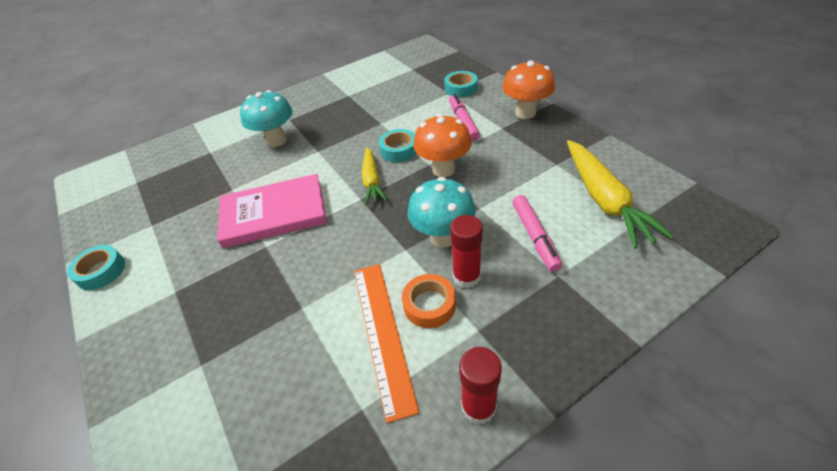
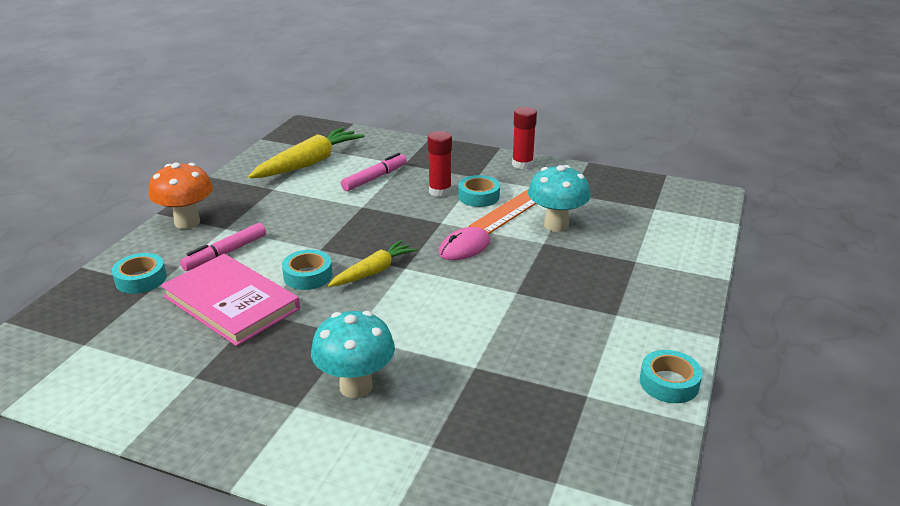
camera: 130 degrees left, 15 degrees down
pink book [217,174,327,248] -> pink book moved to [161,254,300,346]
orange tape [402,274,456,328] -> turquoise tape [458,175,500,207]
turquoise mushroom [408,177,476,248] -> turquoise mushroom moved to [528,165,590,232]
orange mushroom [413,114,472,177] -> none
none -> pink mouse [439,227,490,260]

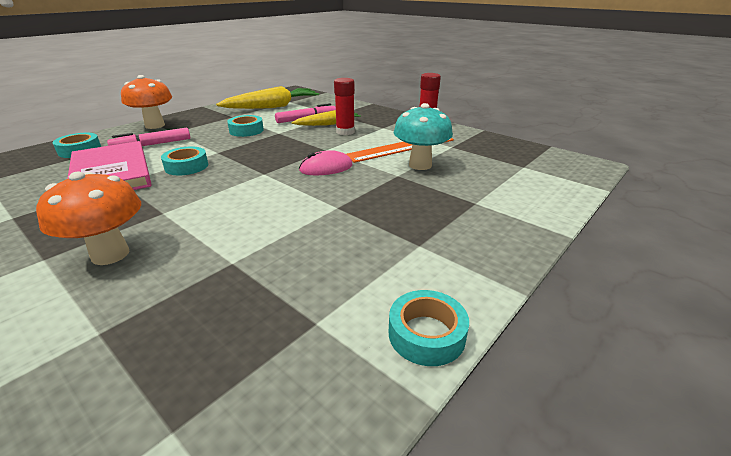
camera: 20 degrees right, 0 degrees up
turquoise mushroom [311,311,395,398] -> orange mushroom [36,172,141,265]
yellow carrot [328,240,417,287] -> yellow carrot moved to [291,110,361,126]
turquoise tape [458,175,500,207] -> turquoise tape moved to [227,115,264,137]

